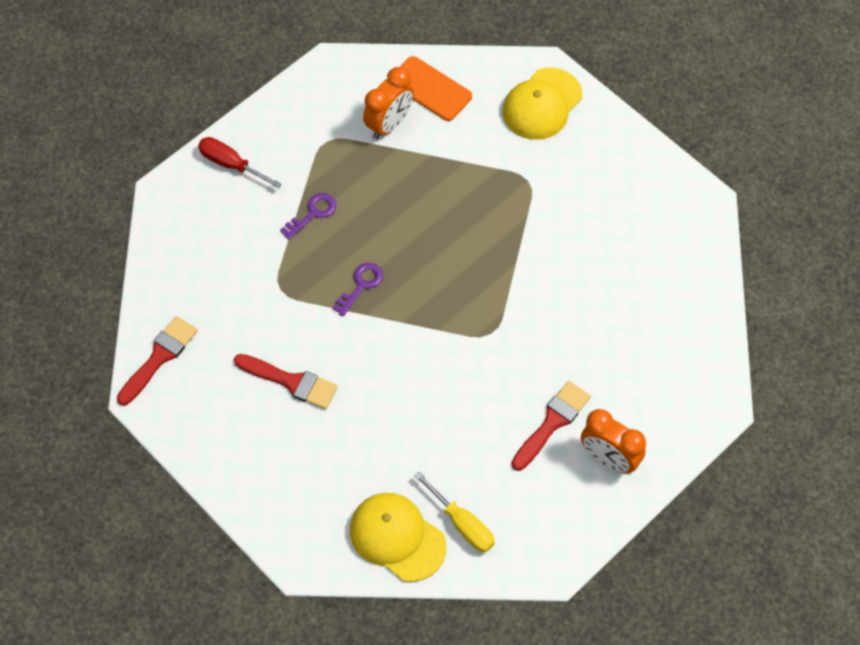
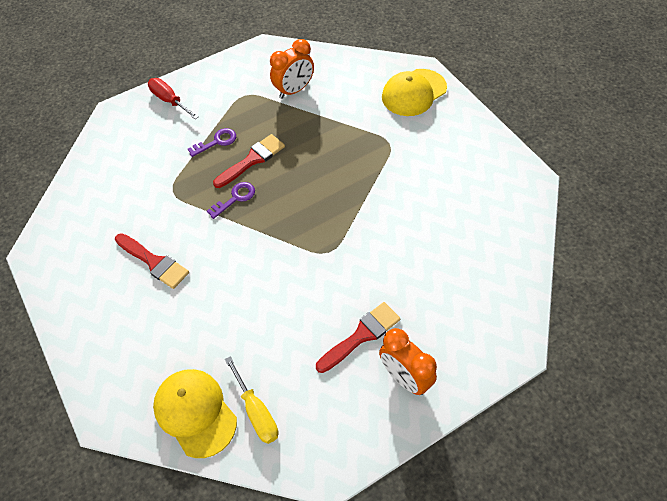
camera: 15 degrees right, 5 degrees down
red brush [117,316,198,406] -> red brush moved to [213,134,285,188]
orange phone [400,56,472,121] -> none

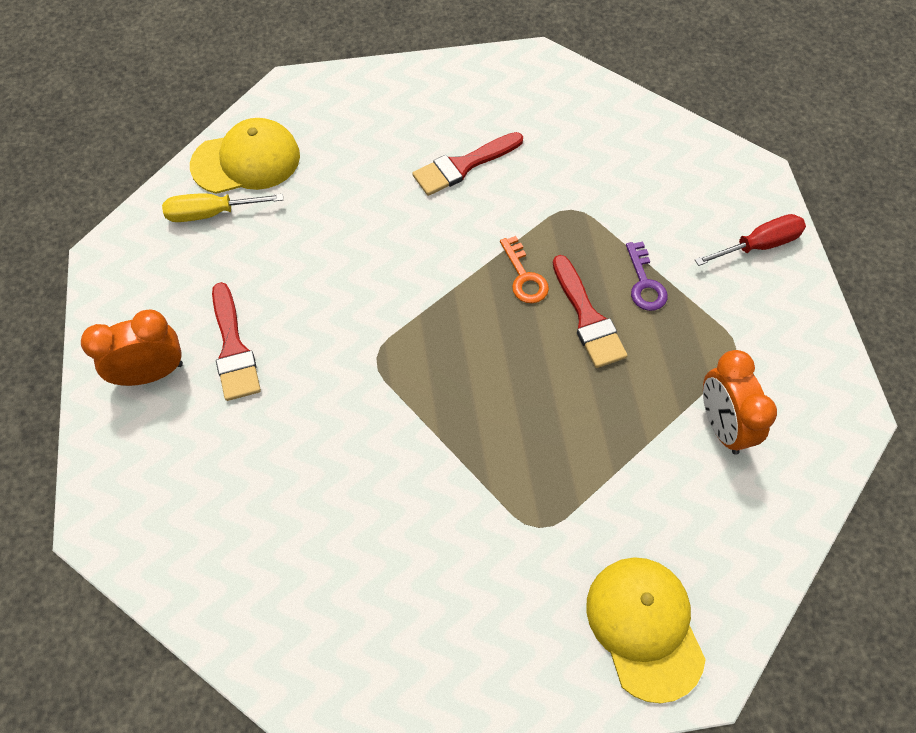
camera: 110 degrees right, 5 degrees up
purple key [207,182,255,219] -> orange key [500,236,549,303]

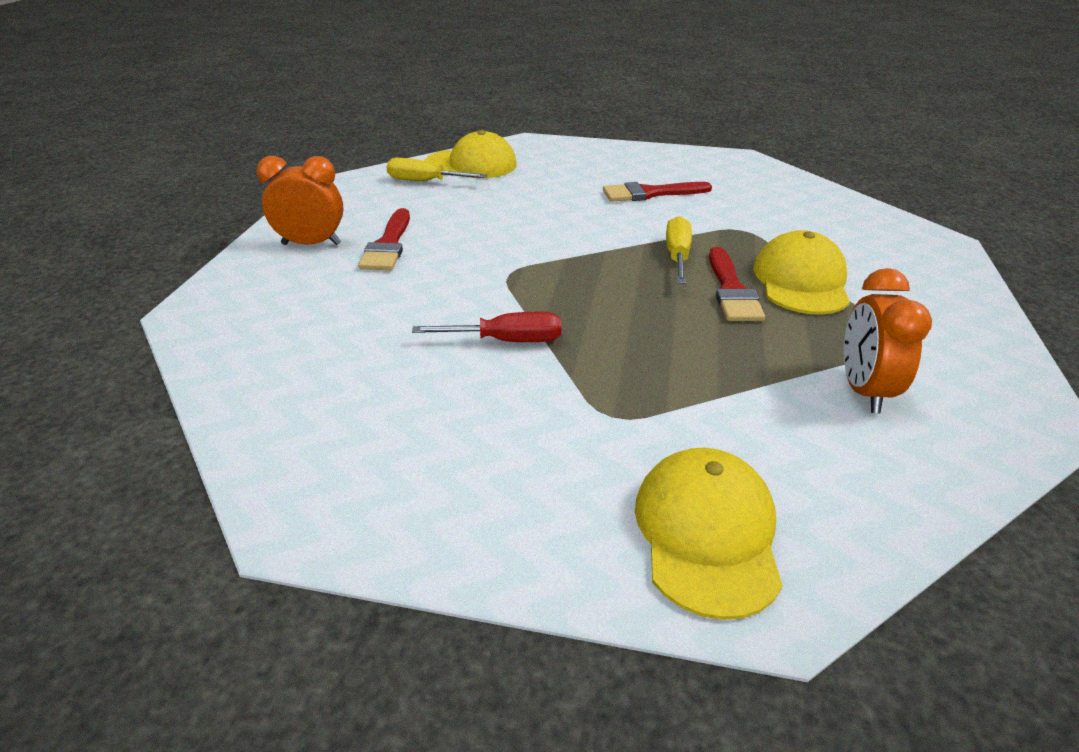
camera: 20 degrees right, 25 degrees down
orange key [500,236,549,303] -> yellow screwdriver [666,216,692,284]
purple key [626,242,668,311] -> yellow cap [753,230,850,314]
red screwdriver [695,214,806,266] -> red screwdriver moved to [412,312,562,342]

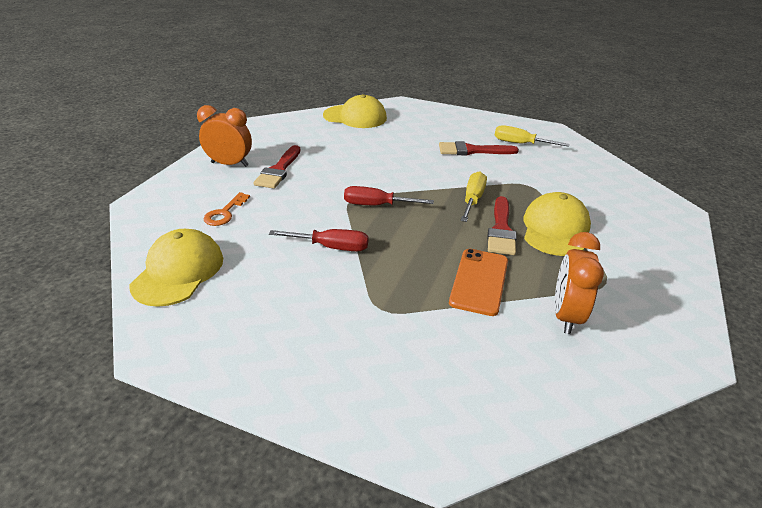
camera: 10 degrees right, 0 degrees up
yellow screwdriver [387,158,487,181] -> yellow screwdriver moved to [495,125,570,147]
yellow cap [635,448,783,620] -> yellow cap moved to [129,229,223,307]
none -> orange key [204,192,250,226]
none -> red screwdriver [344,186,434,205]
none -> orange phone [449,249,508,316]

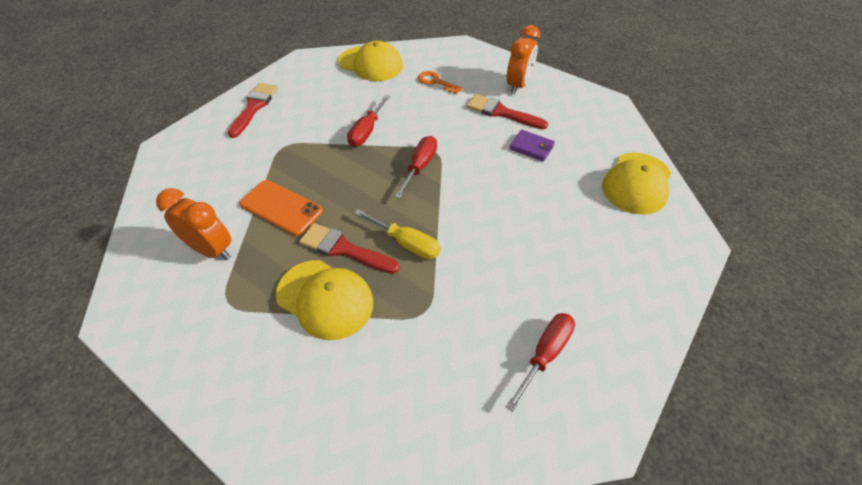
camera: 105 degrees right, 15 degrees up
red brush [439,141,519,155] -> red brush moved to [227,83,278,138]
yellow screwdriver [495,125,570,147] -> red screwdriver [506,313,575,412]
none -> purple wallet [510,130,555,162]

